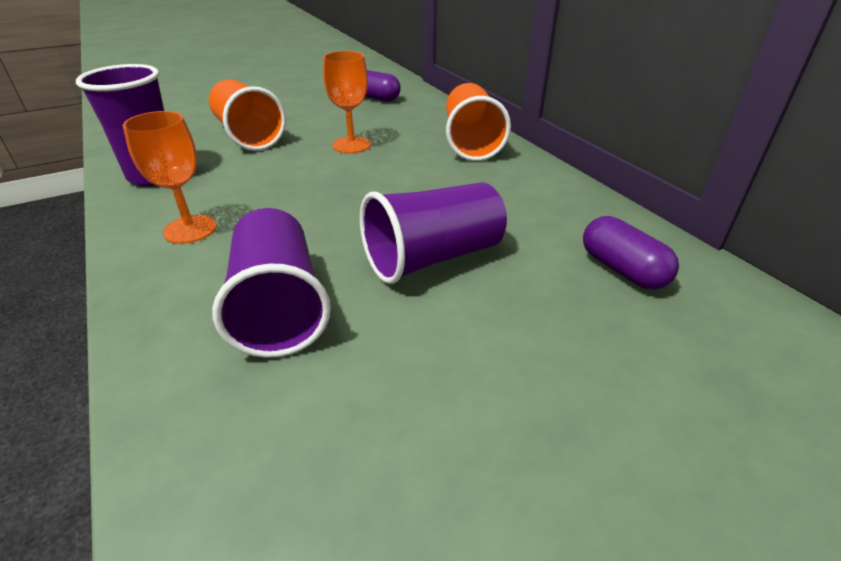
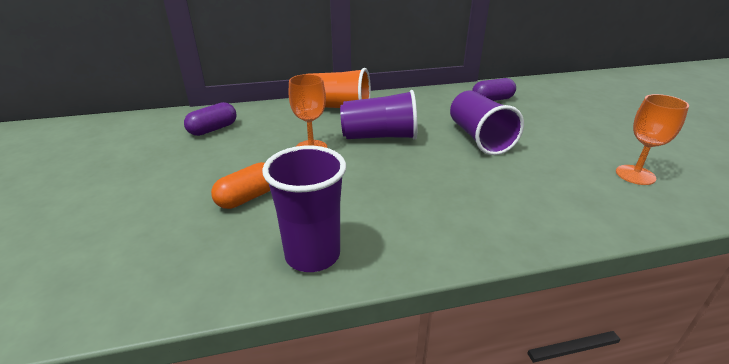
camera: 75 degrees left, 5 degrees down
orange goblet [123,111,217,244] -> orange goblet moved to [616,94,689,185]
orange cup [209,79,286,151] -> orange capsule [211,162,270,209]
purple cup [212,208,331,358] -> purple cup moved to [340,90,418,140]

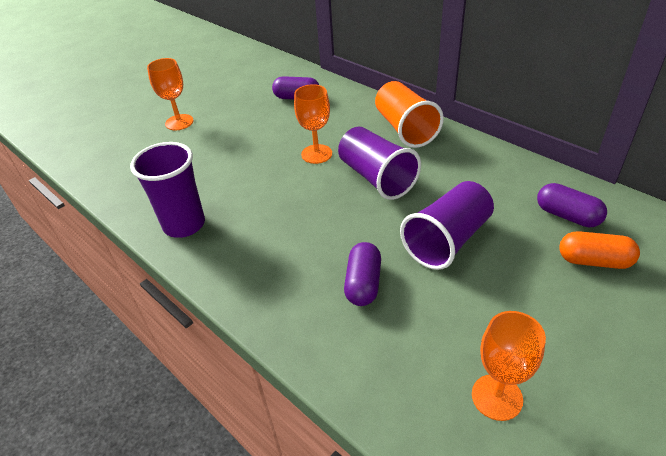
camera: 60 degrees right, 10 degrees up
orange capsule [211,162,270,209] -> orange capsule moved to [559,231,640,269]
none -> orange goblet [147,58,194,130]
none -> purple capsule [344,242,381,306]

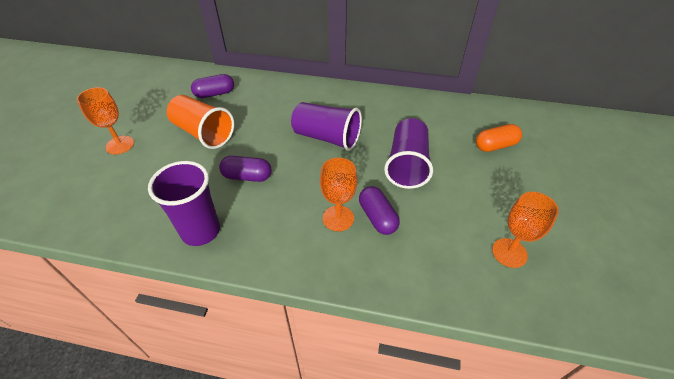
camera: 35 degrees left, 5 degrees up
orange goblet [294,84,332,164] -> orange goblet moved to [320,158,357,231]
orange cup [375,81,444,148] -> orange cup moved to [167,95,234,149]
purple capsule [537,183,607,227] -> purple capsule moved to [219,156,272,182]

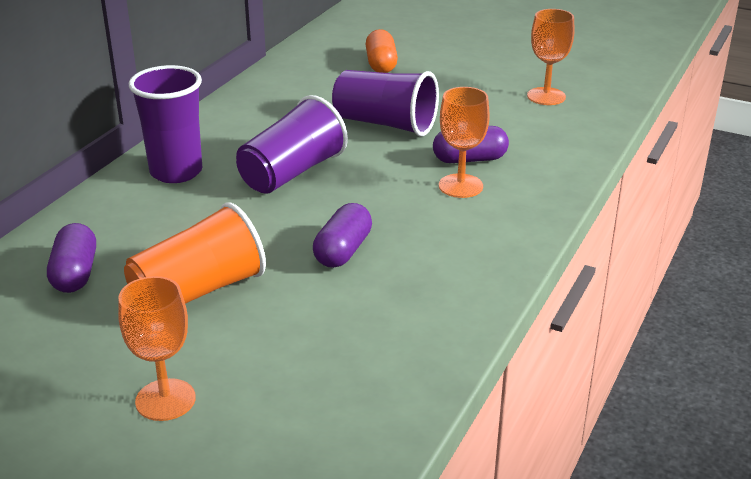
camera: 75 degrees left, 15 degrees down
purple cup [148,161,220,246] -> purple cup moved to [129,65,202,183]

